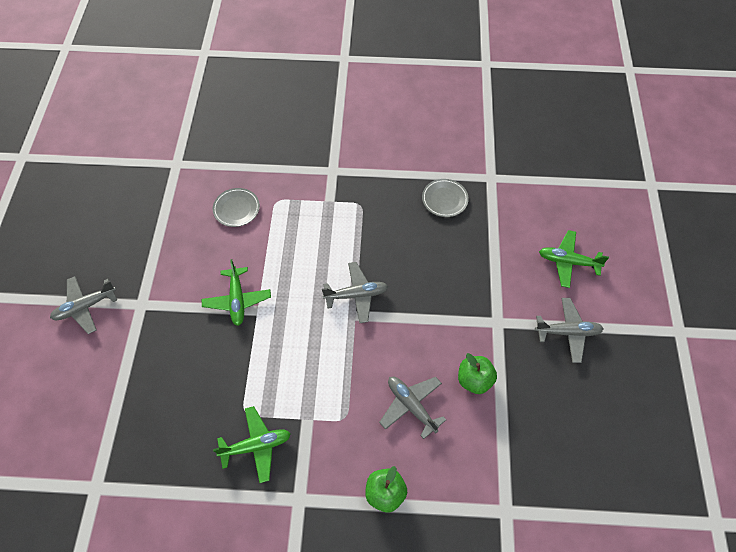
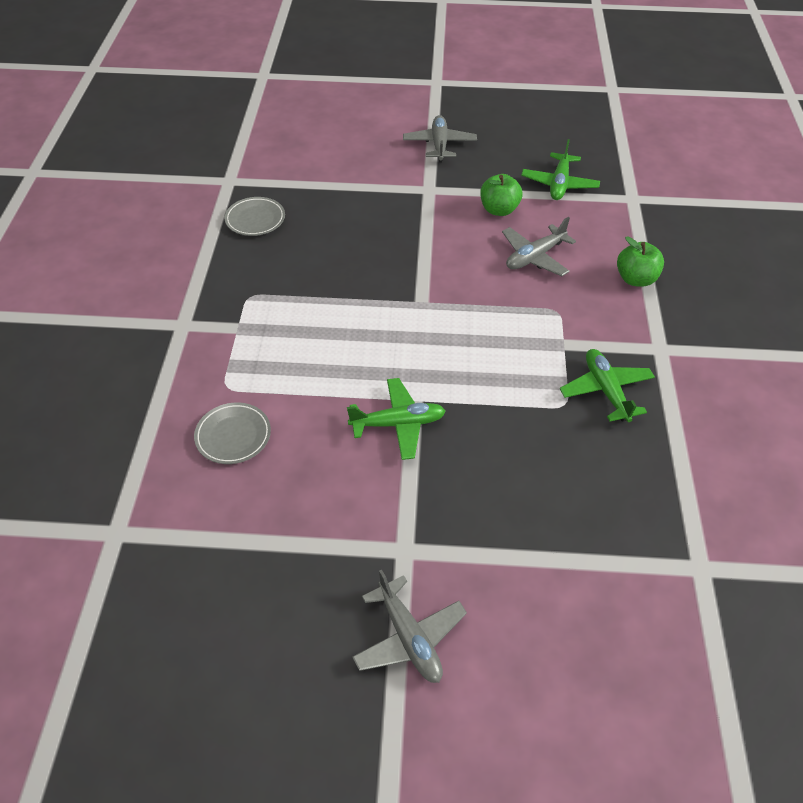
camera: 90 degrees left, 10 degrees down
grey plane [322,262,388,323] -> none
green plane [539,230,609,288] -> green plane moved to [521,139,600,200]

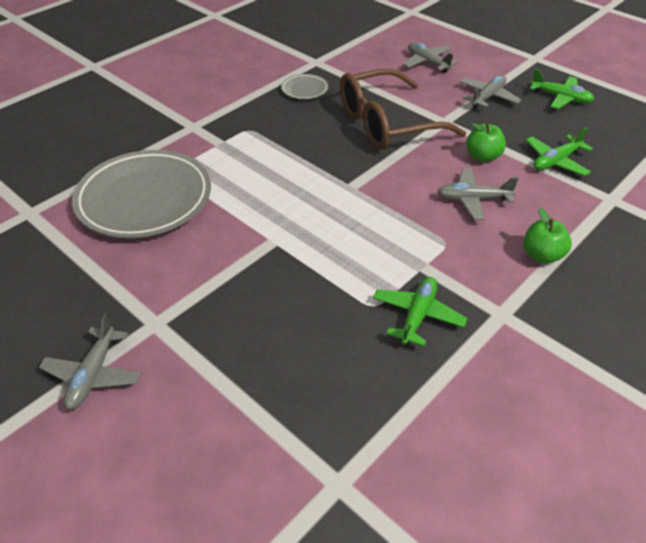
camera: 40 degrees right, 5 degrees down
grey plate [194,403,271,464] -> grey plate [72,150,211,238], size x2.31
green plane [347,378,445,460] -> green plane moved to [530,69,595,109]
none -> brown glasses [340,68,466,149]
none -> grey plane [403,43,458,73]

